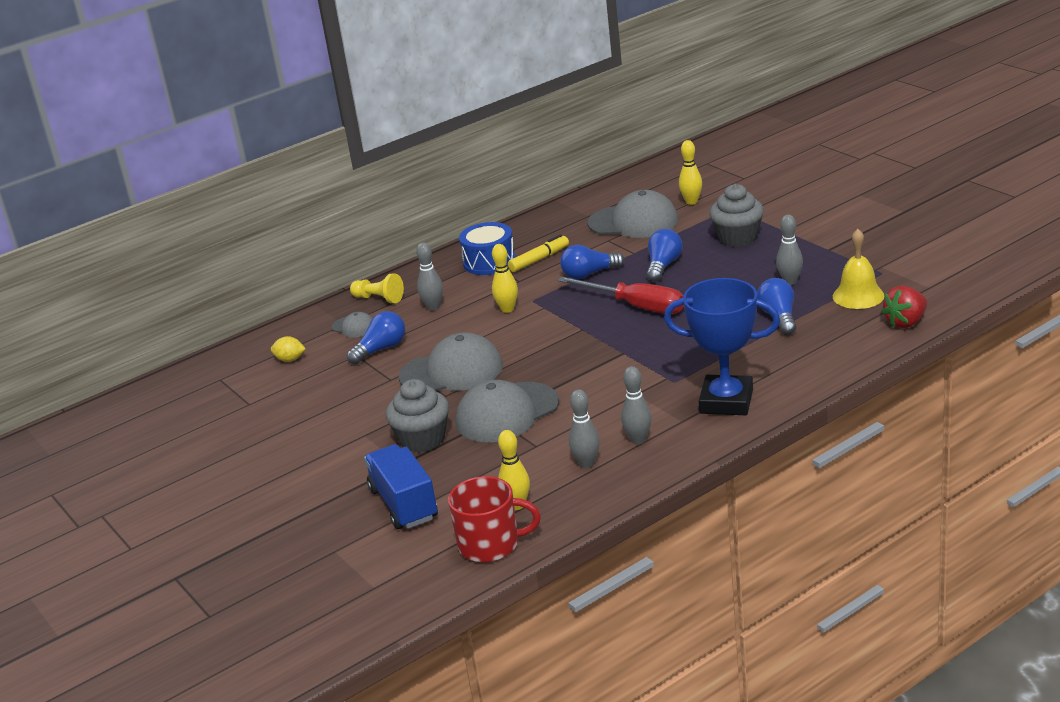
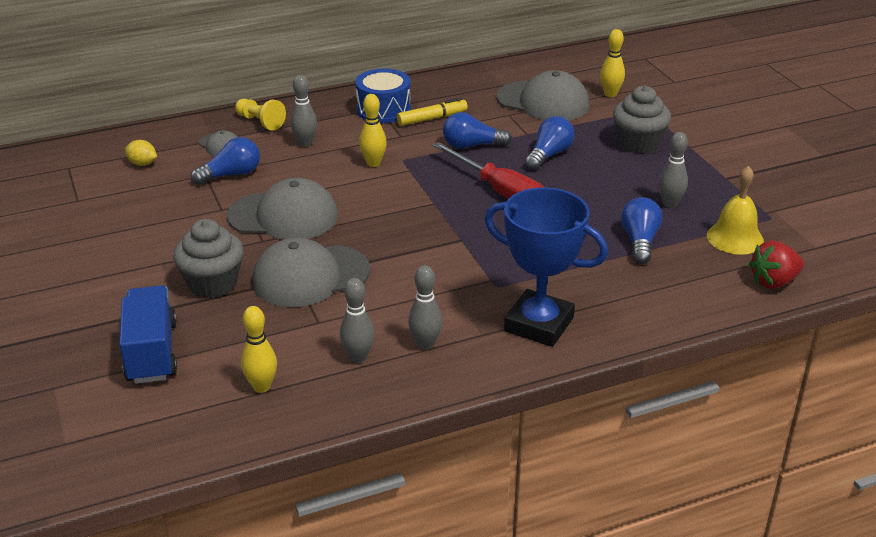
camera: 10 degrees right, 5 degrees up
red mug [448,476,541,562] -> none

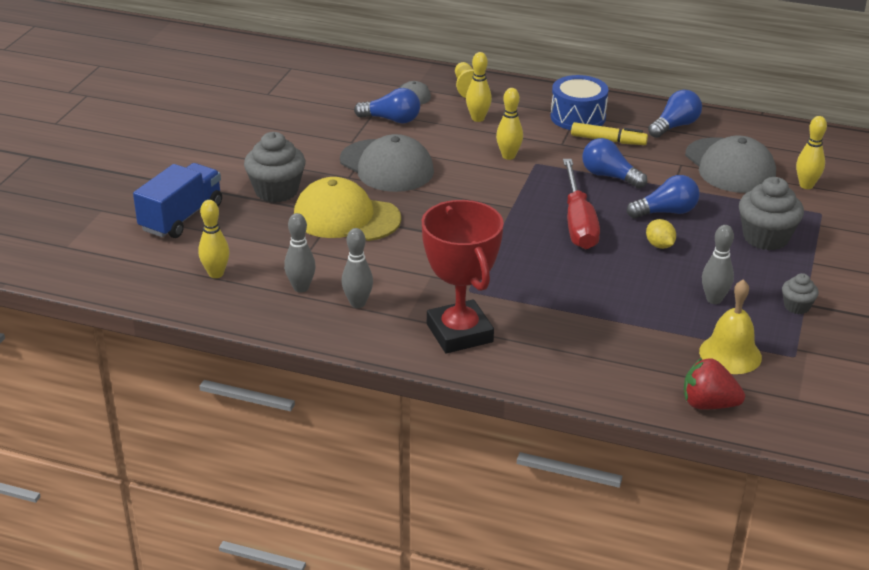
camera: 40 degrees right, 0 degrees up
yellow lemon [125,140,157,166] -> yellow lemon moved to [646,219,676,249]
grey cap [252,238,370,307] -> yellow cap [294,177,401,241]
grey bowling pin [291,75,317,147] -> yellow bowling pin [466,52,492,122]
blue trophy [485,187,608,347] -> red trophy [422,200,504,353]
blue light bulb [621,197,662,264] -> blue light bulb moved to [648,90,702,138]
none -> grey cupcake [782,273,819,314]

